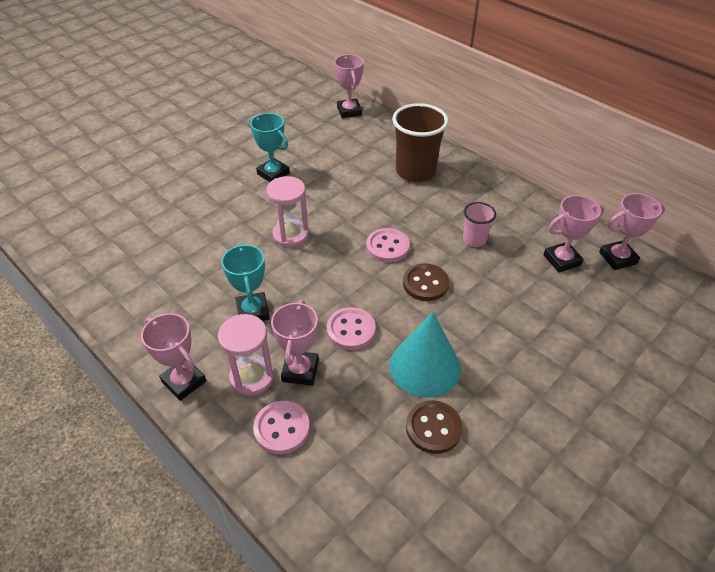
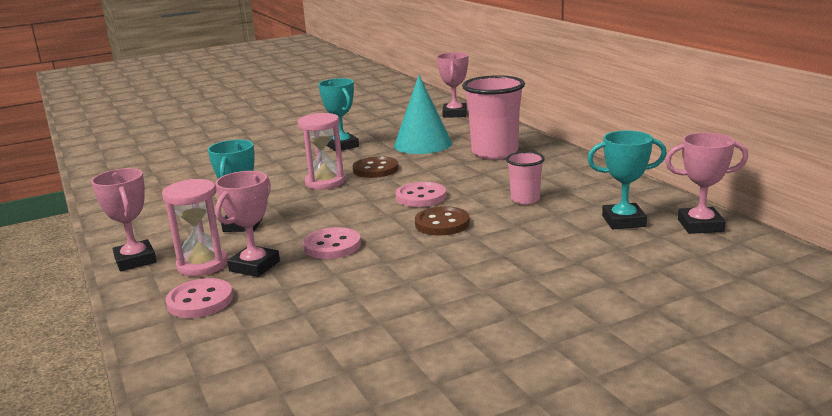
camera: 20 degrees right, 25 degrees down
turquoise cone [390,312,461,397] -> turquoise cone moved to [394,75,452,154]
brown cup [392,103,449,182] -> pink cup [462,75,525,160]
brown button [406,400,462,454] -> brown button moved to [353,156,399,178]
pink trophy [543,195,604,273] -> turquoise trophy [587,130,667,229]

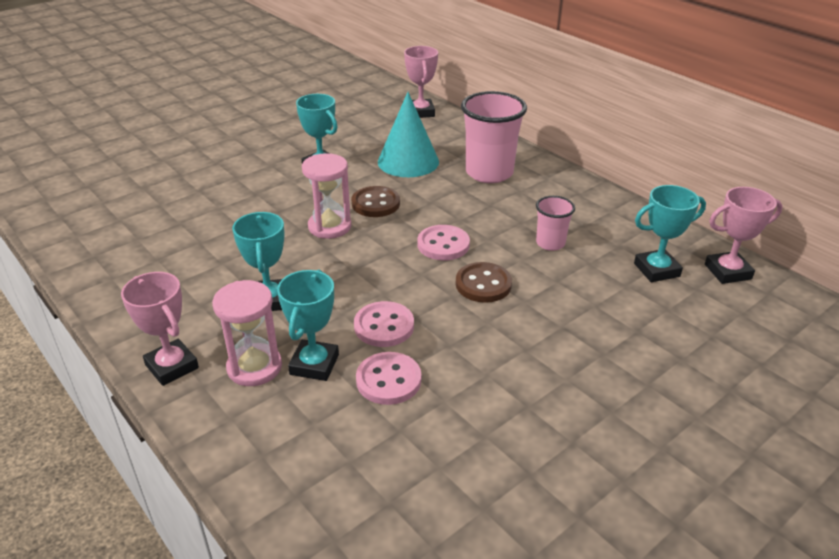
camera: 15 degrees left, 15 degrees up
pink button [166,278,233,318] -> pink button moved to [356,352,421,405]
pink trophy [215,171,280,277] -> turquoise trophy [277,269,339,381]

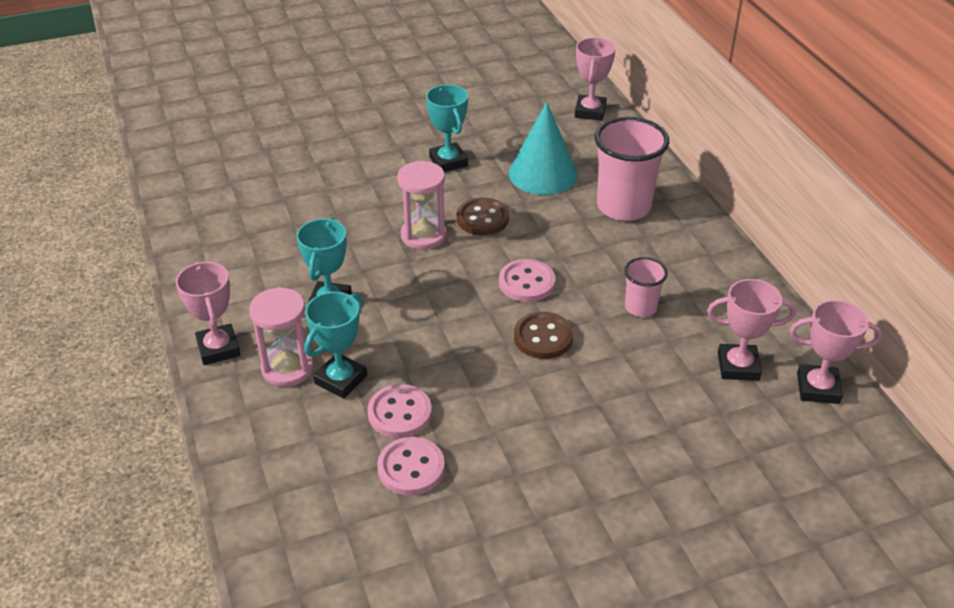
camera: 20 degrees right, 5 degrees up
pink button [354,301,414,347] -> pink button moved to [377,437,445,496]
turquoise trophy [634,185,706,282] -> pink trophy [707,279,796,381]

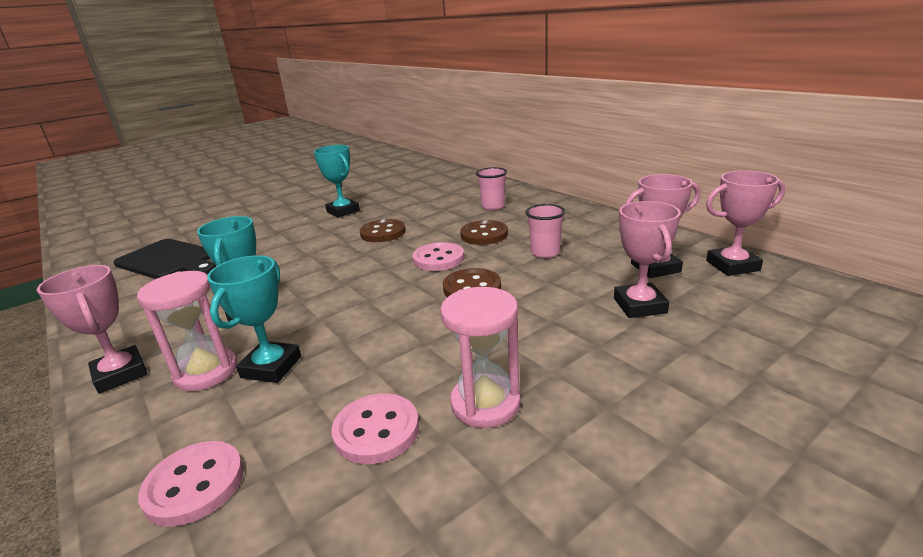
camera: 15 degrees left, 15 degrees down
pink button [367,384,432,438] -> pink button moved to [138,441,244,527]
pink hourglass [397,161,446,250] -> pink hourglass moved to [440,287,521,428]
turquoise cone [509,102,578,195] -> none
pink trophy [575,37,616,121] -> pink trophy moved to [614,201,681,318]
pink cup [594,117,669,221] -> pink cup [476,167,507,210], size x0.53
none -> black cutting board [113,239,216,279]
none -> brown button [460,220,508,245]

